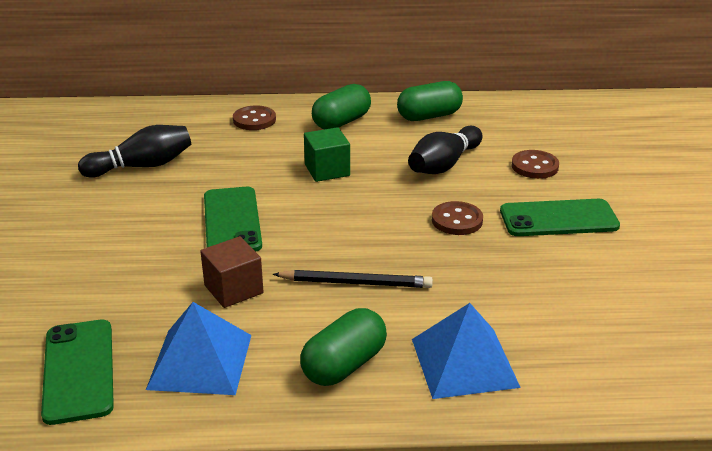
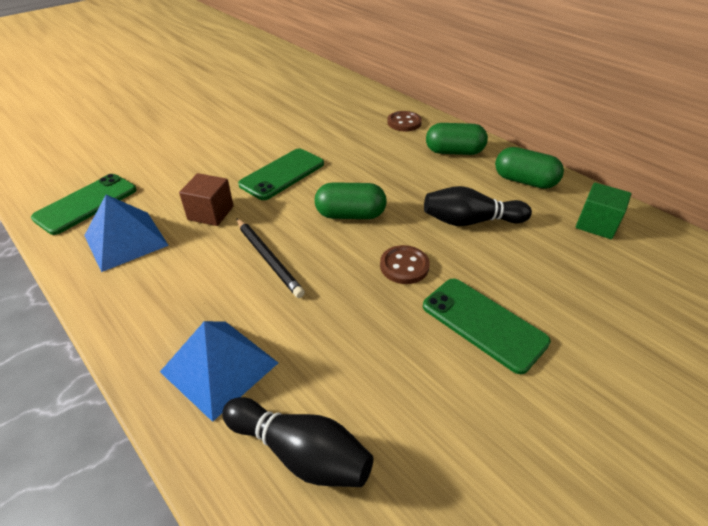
camera: 50 degrees right, 10 degrees up
black bowling pin [78,125,191,178] -> black bowling pin moved to [222,397,373,487]
green capsule [300,308,387,386] -> green capsule moved to [315,182,387,219]
green cube [304,127,350,182] -> green cube moved to [575,182,631,239]
brown button [511,150,559,179] -> none

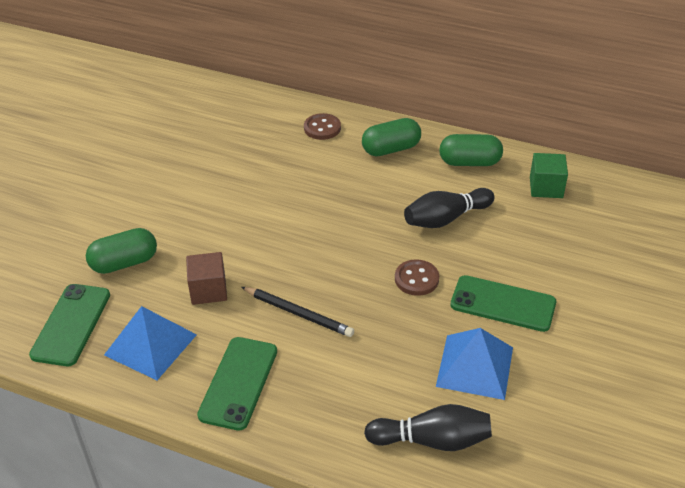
camera: 25 degrees left, 0 degrees up
blue pyramid [160,321,278,422] -> blue pyramid moved to [436,328,513,400]
green phone [238,149,324,200] -> green phone moved to [197,337,277,431]
green capsule [315,182,387,219] -> green capsule moved to [86,228,157,274]

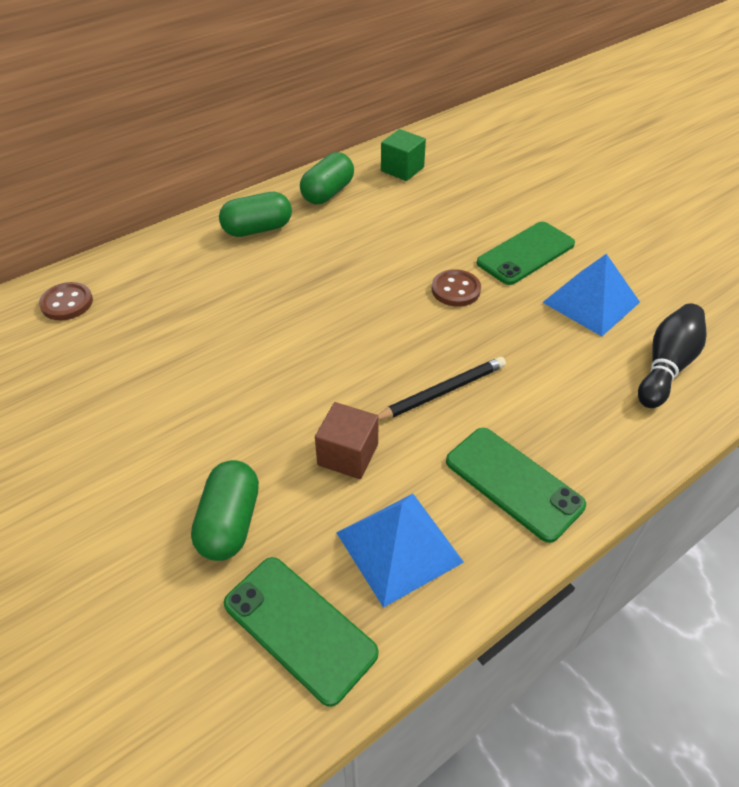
camera: 60 degrees left, 5 degrees up
brown button [304,113,341,140] -> brown button moved to [39,282,93,320]
green capsule [362,118,421,156] -> green capsule turned 60 degrees clockwise [219,192,292,237]
black bowling pin [404,188,495,228] -> none

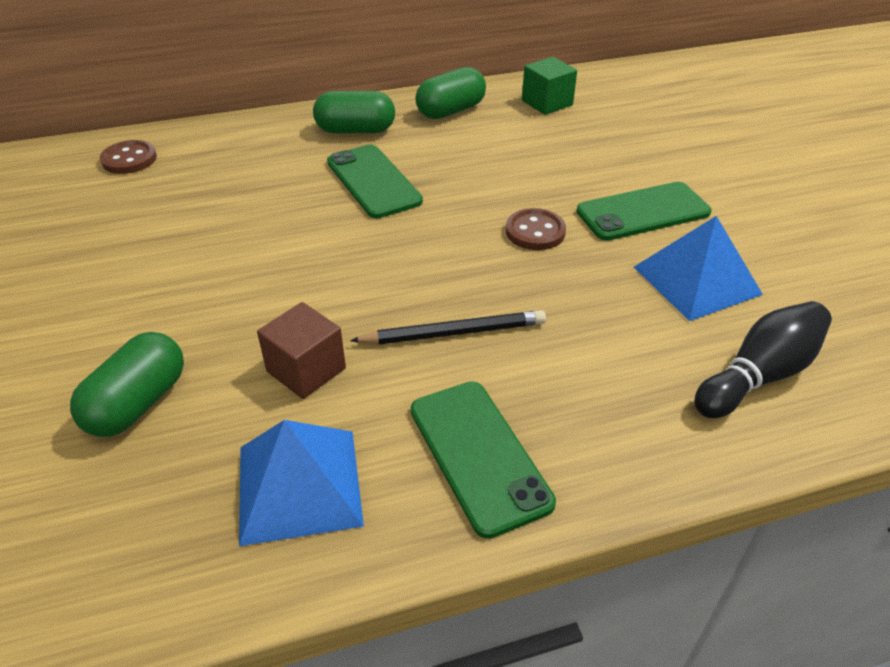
camera: 20 degrees right, 5 degrees down
green phone [224,557,379,707] -> green phone moved to [327,145,423,218]

